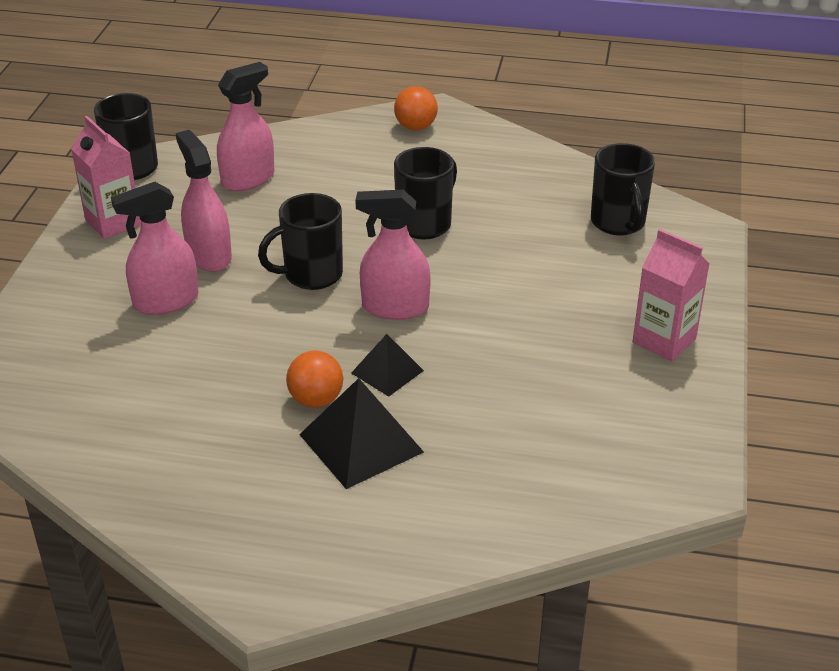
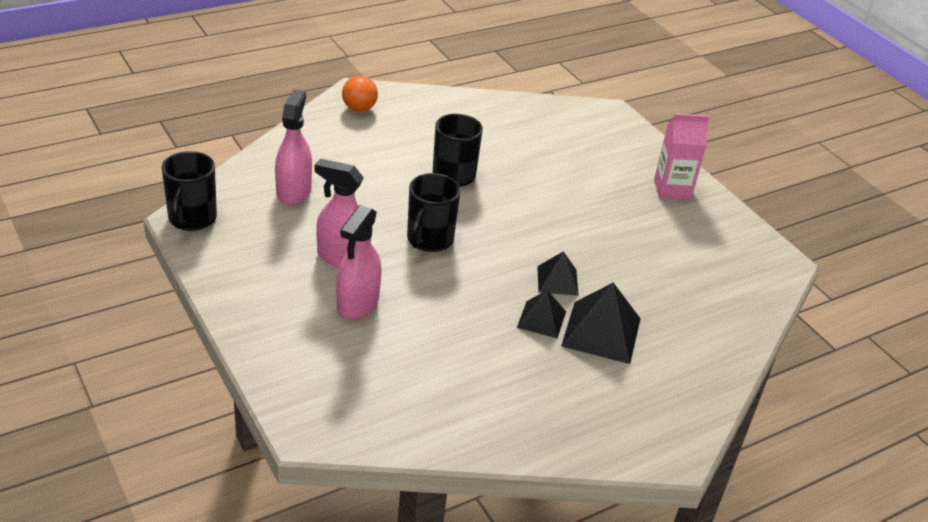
camera: 45 degrees left, 0 degrees up
pink carton [71,116,141,239] -> none
orange ball [286,350,343,408] -> black pyramid [517,290,566,338]
pink spray bottle [355,190,431,320] -> none
black mug [591,143,655,236] -> none

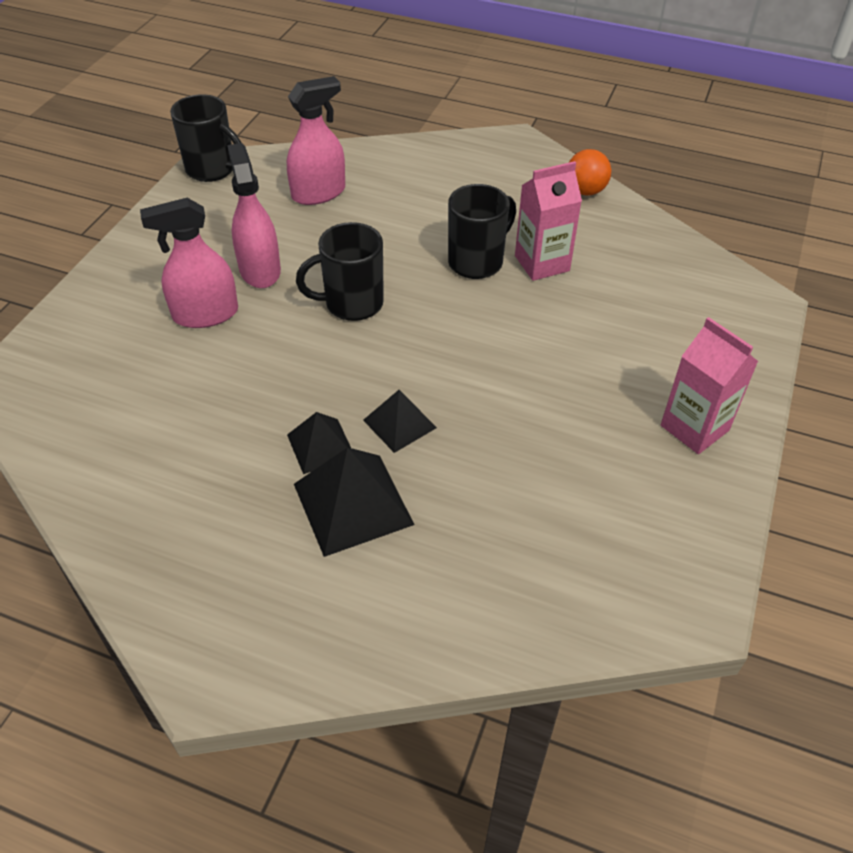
camera: 55 degrees right, 10 degrees up
black mug [162,151,217,231] -> black mug turned 120 degrees counterclockwise [170,94,242,182]
orange ball [342,76,378,112] -> orange ball moved to [569,149,612,196]
none -> pink carton [515,161,582,281]

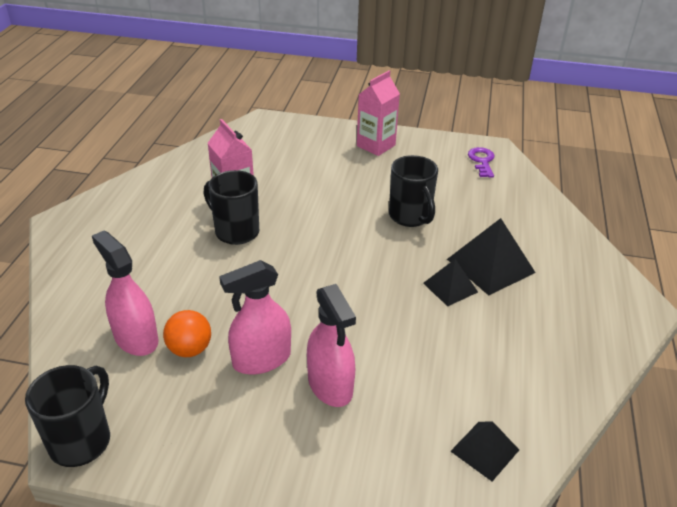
camera: 100 degrees left, 10 degrees down
black mug [296,222,384,321] -> black mug moved to [389,155,438,227]
black pyramid [363,390,437,453] -> black pyramid moved to [450,421,519,481]
orange ball [569,149,612,196] -> orange ball moved to [163,310,211,357]
none -> purple key [468,147,495,178]

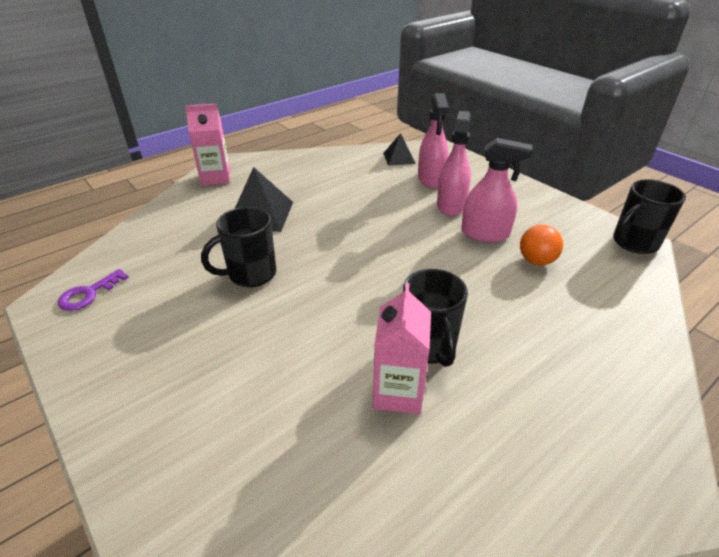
camera: 140 degrees left, 0 degrees up
pink spray bottle [92,230,159,356] -> pink spray bottle moved to [418,93,449,188]
pink carton [357,71,400,156] -> pink carton moved to [185,104,230,185]
black mug [389,155,438,227] -> black mug turned 135 degrees counterclockwise [201,207,277,287]
black pyramid [423,259,478,306] -> none

